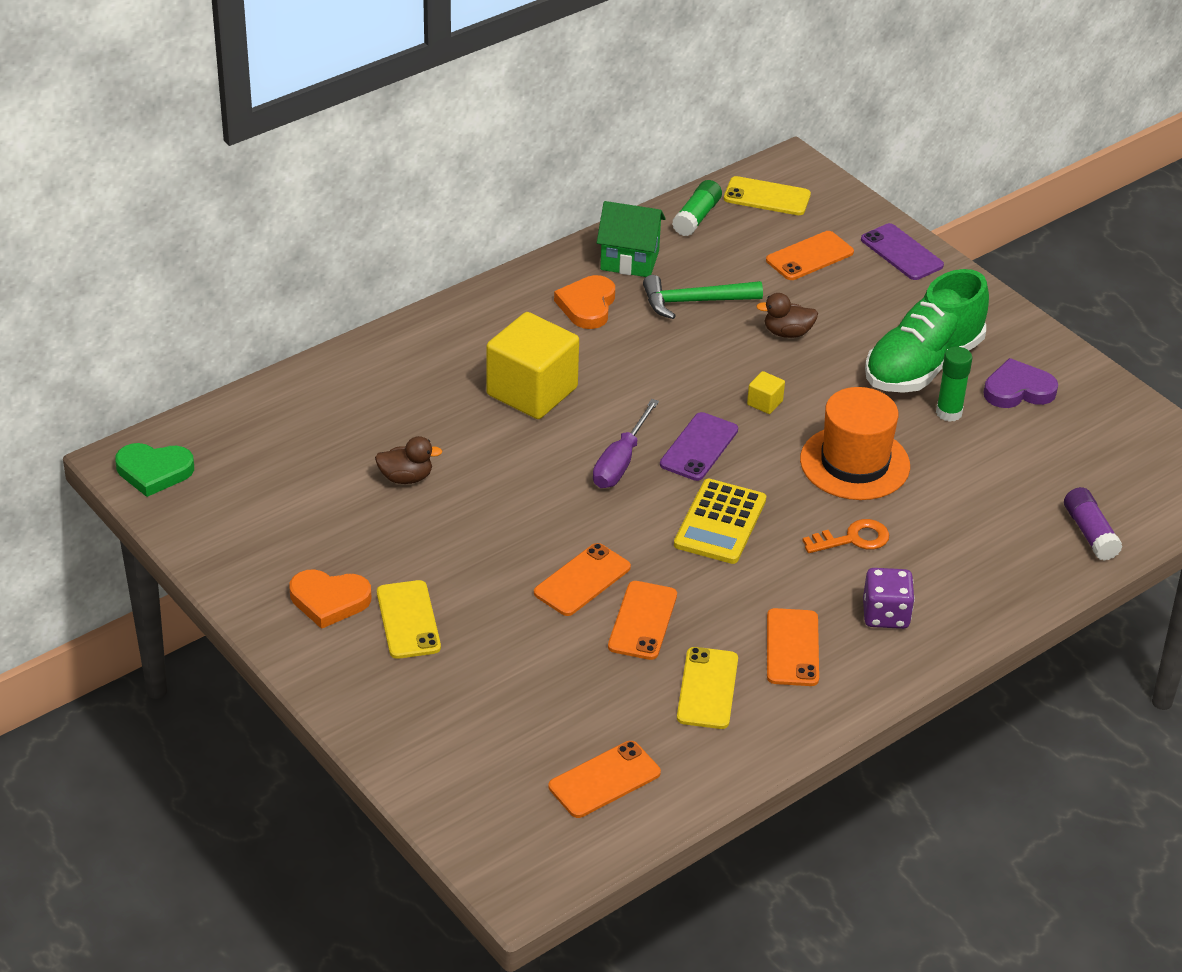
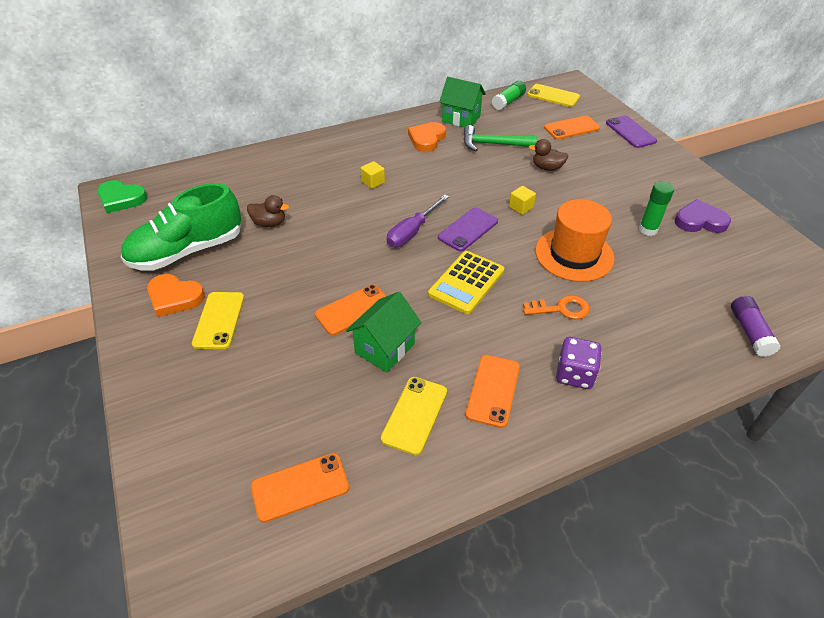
camera: 15 degrees right, 5 degrees up
yellow cube [486,312,579,419] -> yellow cube [360,161,385,189], size x0.40
orange phone [608,581,677,660] -> green house [346,292,422,373]
green shoe [865,269,989,393] -> green shoe moved to [121,183,241,271]

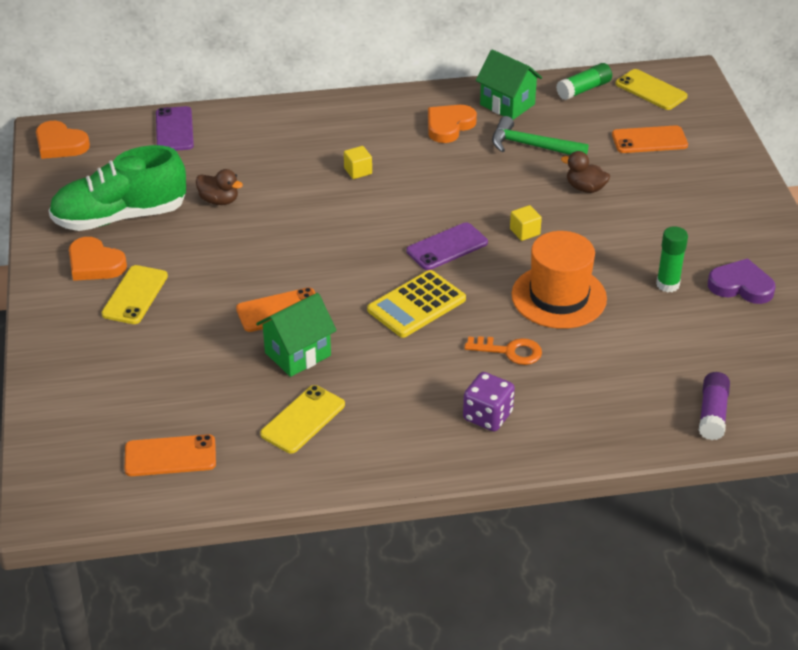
camera: 15 degrees right, 5 degrees down
green heart [97,180,147,213] -> orange heart [36,121,90,159]
purple screwdriver [387,195,449,247] -> none
orange phone [465,355,520,428] -> none
purple phone [606,116,657,148] -> purple phone moved to [156,106,194,151]

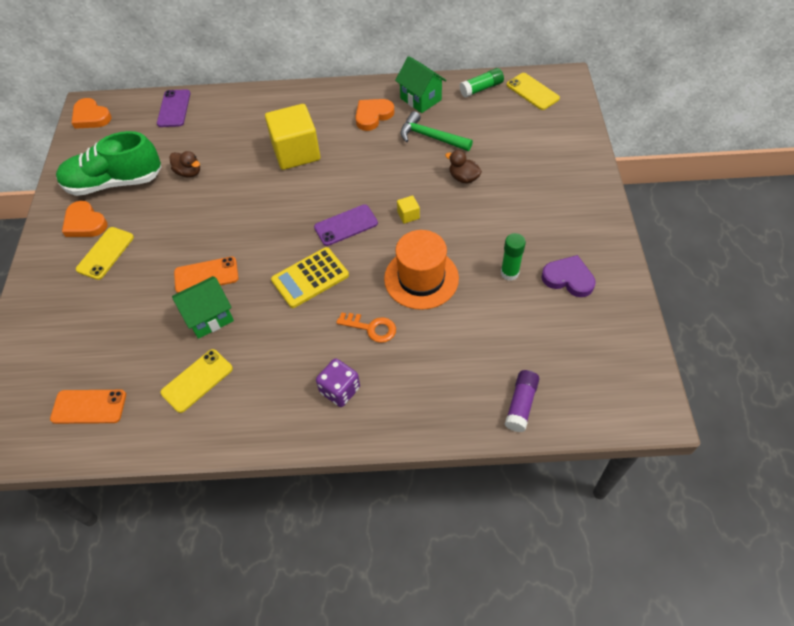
camera: 10 degrees right, 15 degrees up
yellow cube [344,146,372,179] -> yellow cube [265,104,320,170], size x2.49
orange phone [612,125,688,153] -> none

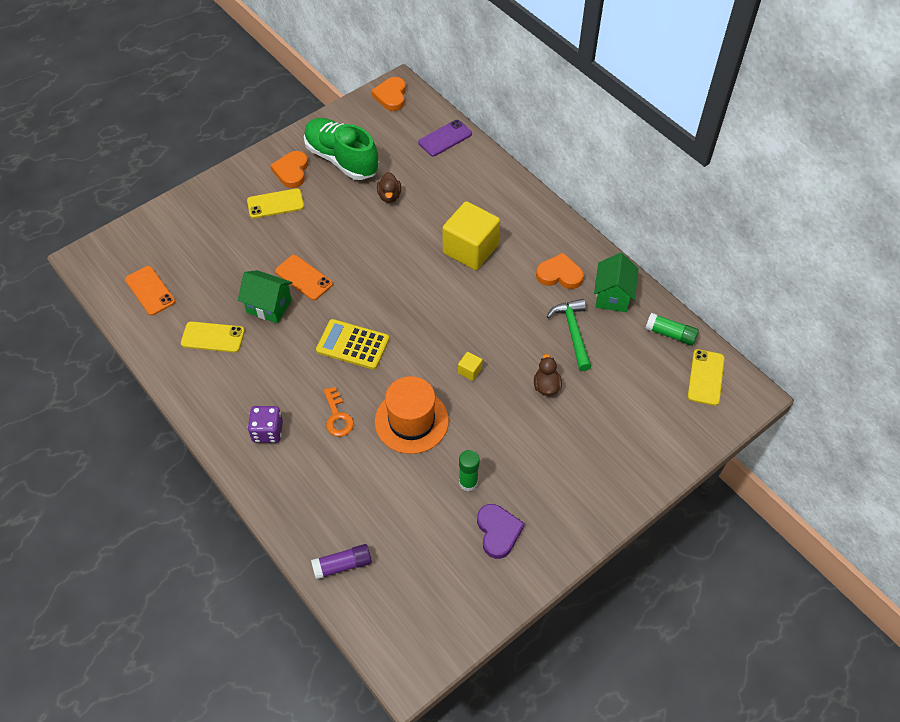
camera: 50 degrees right, 0 degrees up
purple phone [314,204,378,246] -> none

